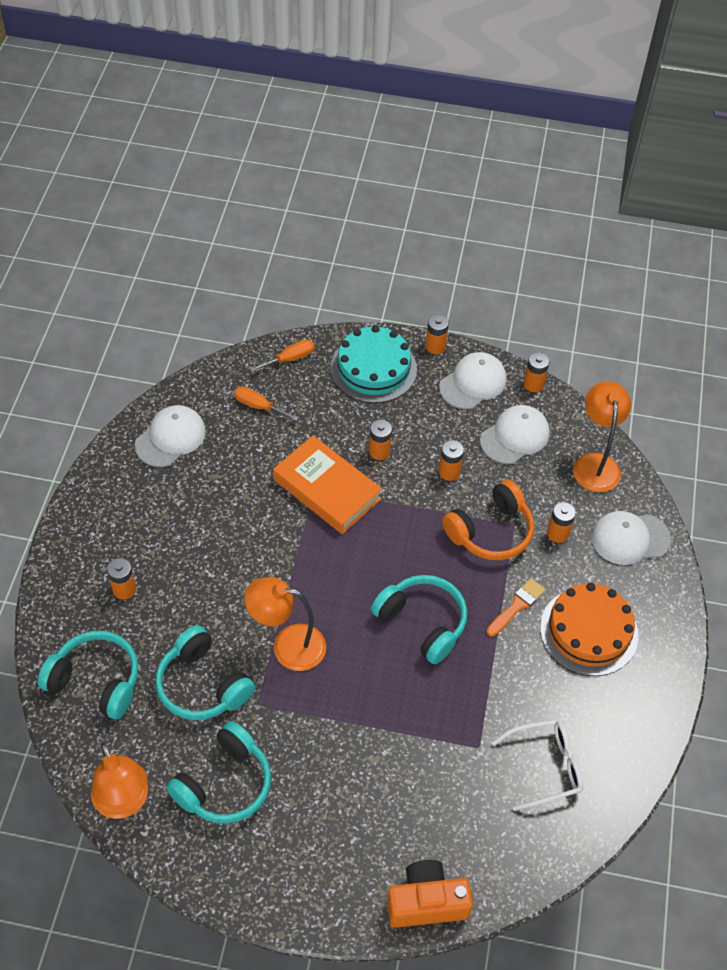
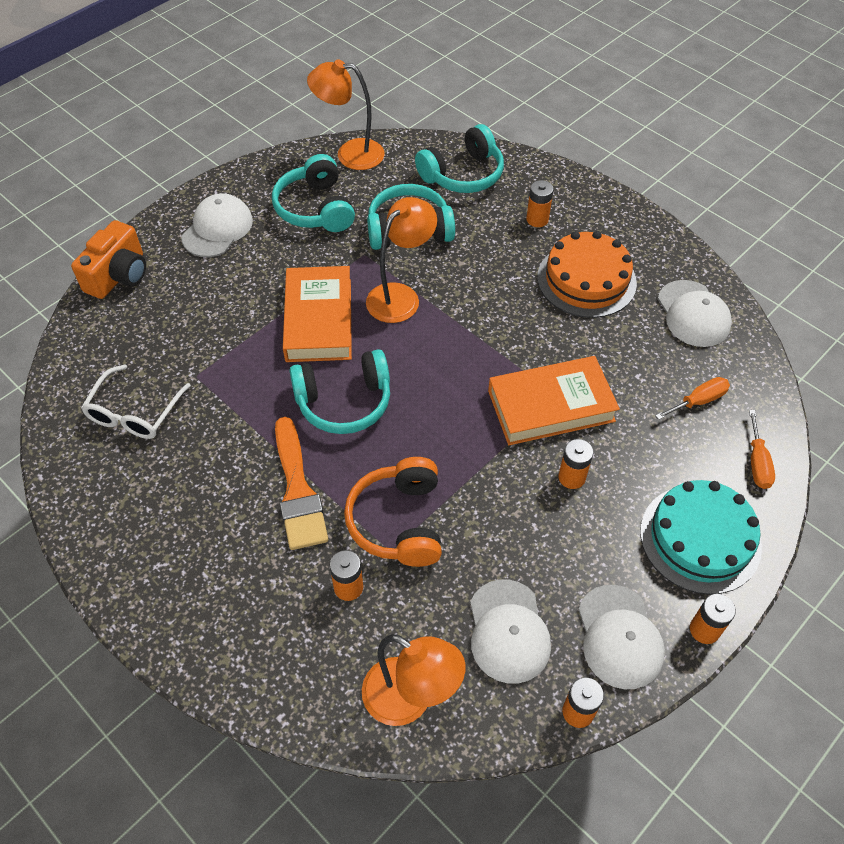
camera: 125 degrees right, 0 degrees up
orange battery [439,440,464,481] -> none
orange brush [486,578,545,637] -> orange brush [275,417,328,550], size x1.63
orange cake [540,583,639,676] -> orange cake moved to [537,231,637,318]
white cap [591,511,671,565] -> white cap moved to [181,193,253,257]
none -> orange book [283,266,352,362]

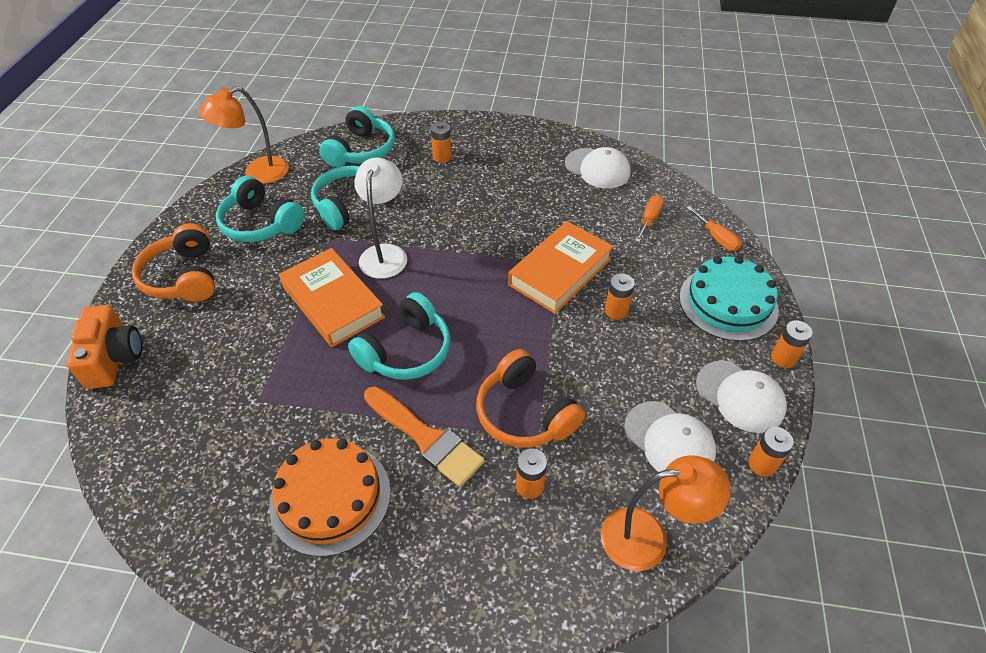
camera: 35 degrees left, 5 degrees down
white glasses [81,365,191,439] -> none
white cap [181,193,253,257] -> orange headphones [132,223,215,302]
orange lamp [366,197,437,323] -> white lamp [354,158,407,279]
orange cake [537,231,637,318] -> orange cake moved to [269,438,391,557]

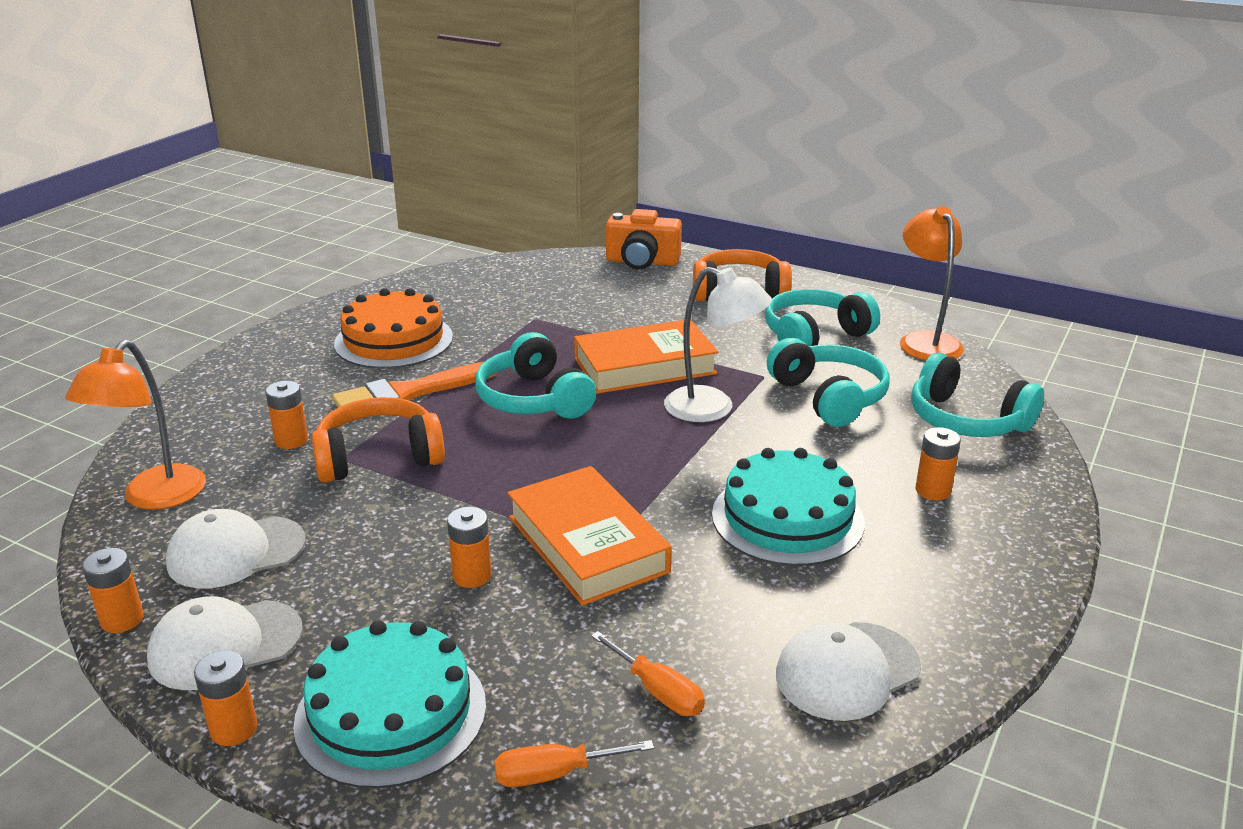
camera: 110 degrees right, 20 degrees down
none -> turquoise cake [712,448,865,566]

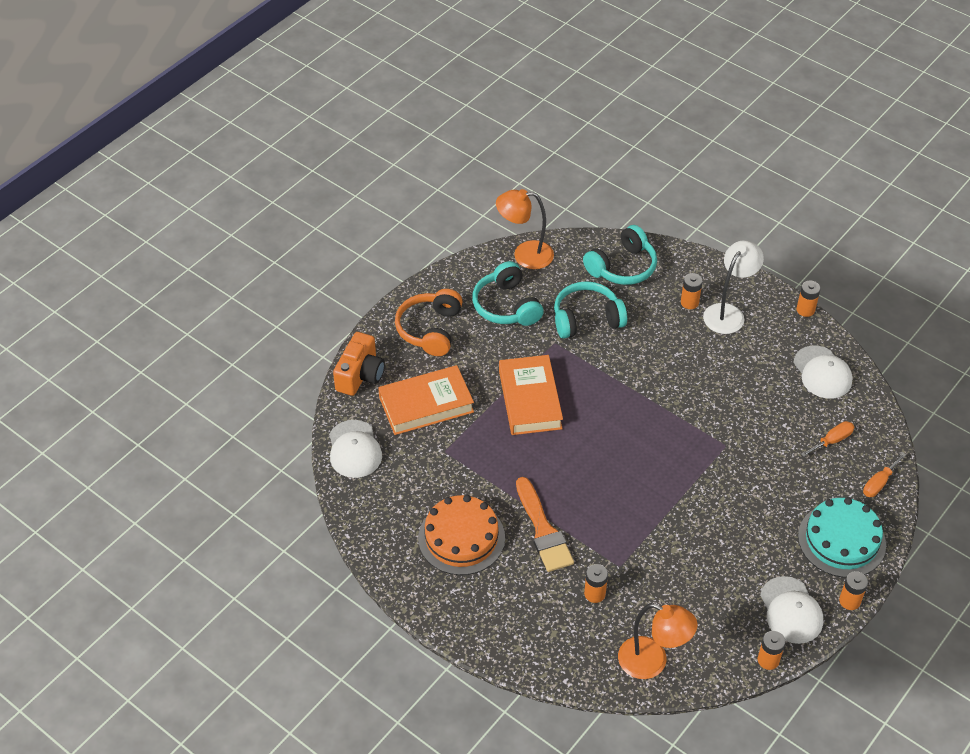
camera: 80 degrees left, 20 degrees up
white cap [166,509,306,588] -> white cap moved to [329,420,382,478]
orange headphones [311,397,445,483] -> none
orange battery [447,507,492,588] -> orange battery moved to [797,281,821,317]
turquoise headphones [475,332,596,419] -> none
orange screwdriver [494,740,654,787] -> orange screwdriver turned 45 degrees clockwise [863,452,906,497]
orange book [508,466,672,605] -> orange book moved to [378,365,474,435]
white lamp [664,267,772,422] -> white lamp moved to [703,240,764,334]
turquoise cake [712,448,865,566] -> none

